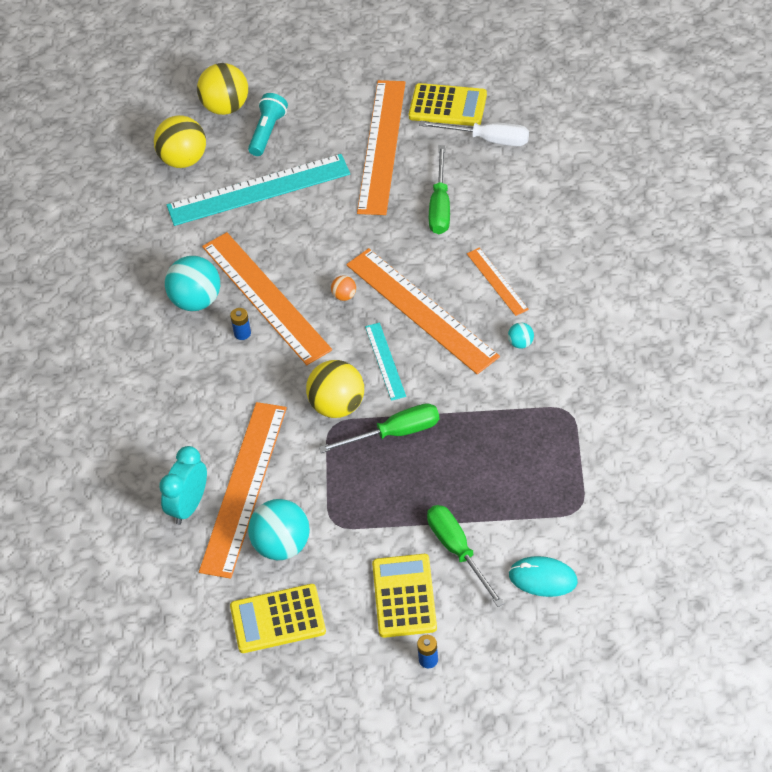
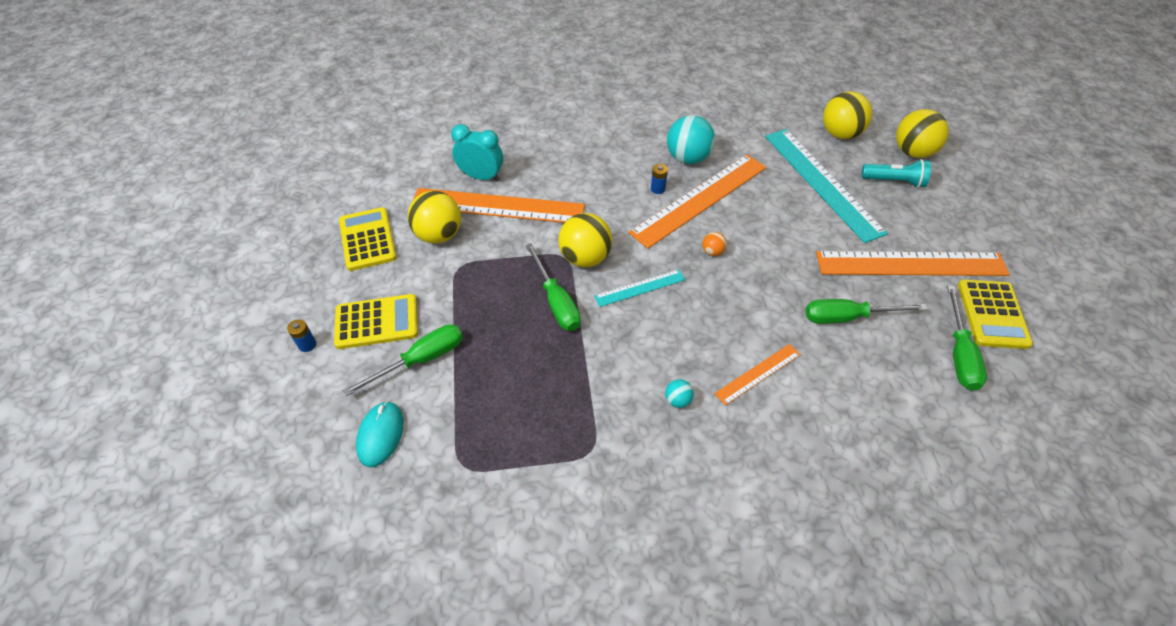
camera: 80 degrees right, 0 degrees up
turquoise ball [248,499,310,560] -> yellow ball [408,191,461,244]
orange ruler [346,248,500,374] -> none
white screwdriver [419,121,529,146] -> green screwdriver [947,285,987,391]

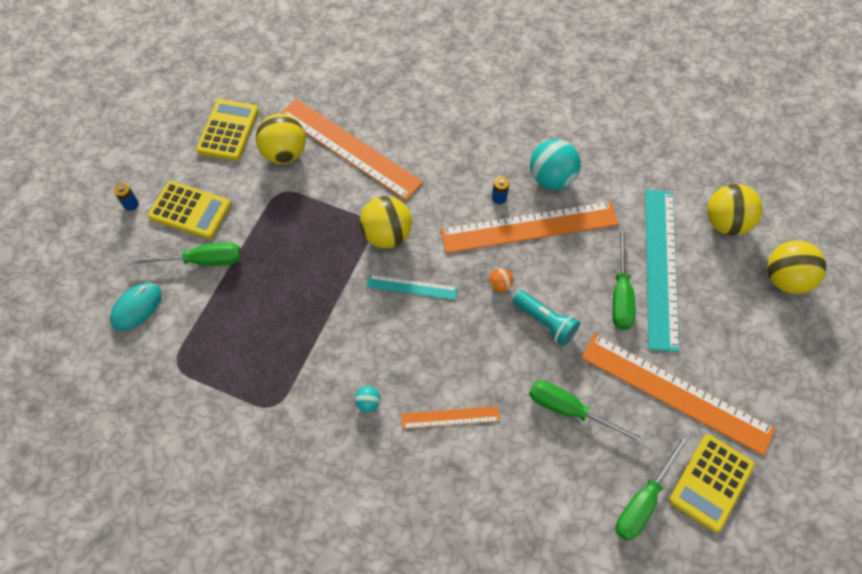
camera: 30 degrees right, 10 degrees up
turquoise clock [451,124,503,181] -> none
green screwdriver [525,243,581,331] -> green screwdriver moved to [612,228,635,330]
turquoise flashlight [861,159,931,188] -> turquoise flashlight moved to [513,290,580,346]

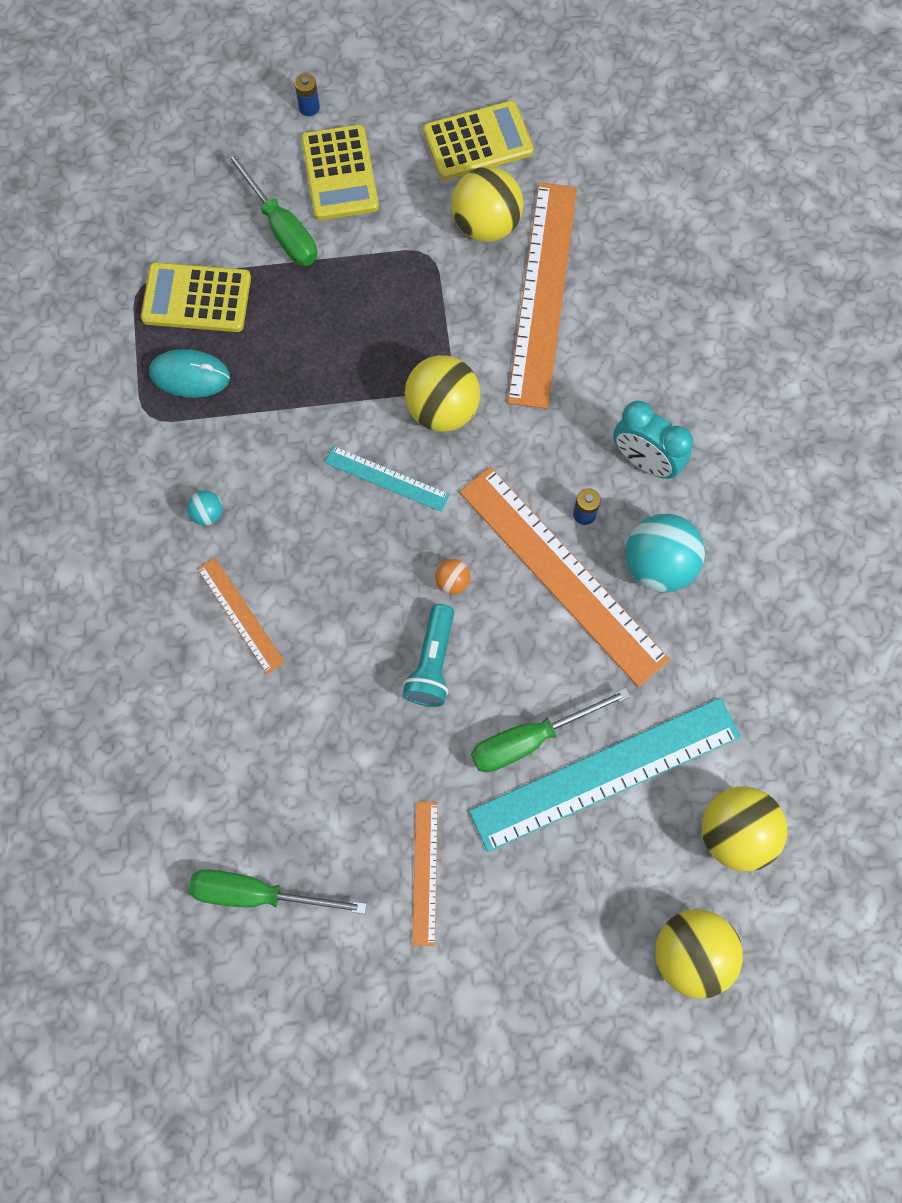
camera: 60 degrees right, 10 degrees up
turquoise mouse [110,283,162,331] -> turquoise mouse moved to [149,349,230,398]
turquoise ruler [366,275,457,300] -> turquoise ruler turned 45 degrees counterclockwise [325,446,450,512]
green screwdriver [529,380,646,445] -> none
orange ruler [581,334,775,456] -> orange ruler [412,802,438,946], size x0.49
yellow calculator [669,434,755,533] -> yellow calculator moved to [141,262,251,332]
none -> turquoise clock [613,401,693,479]

